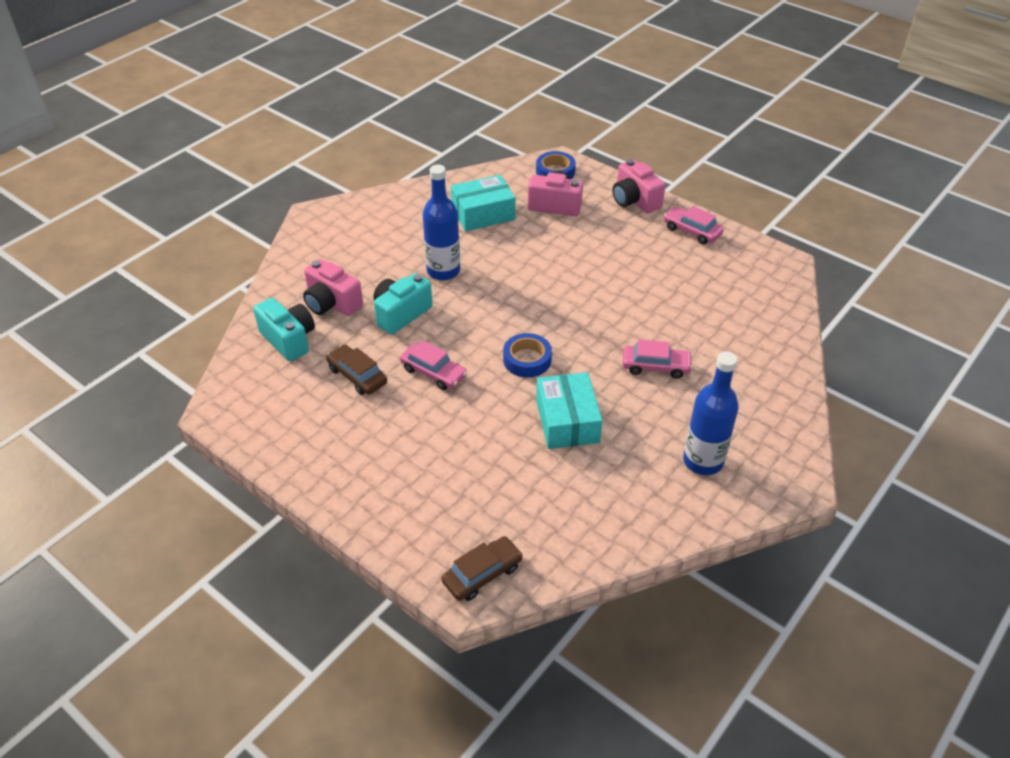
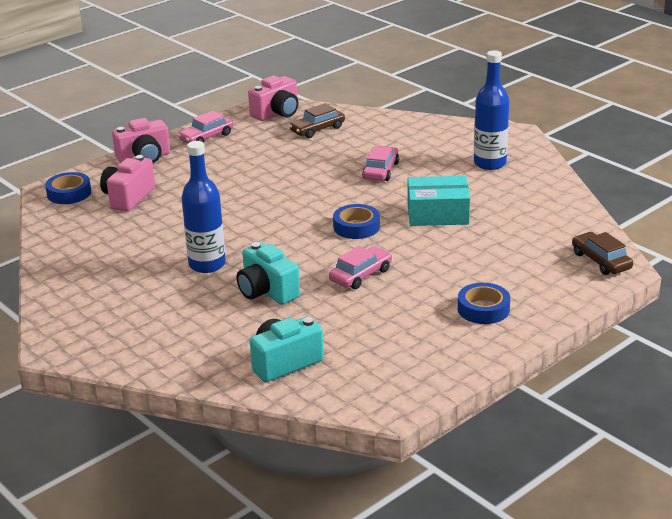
camera: 80 degrees left, 15 degrees down
pink camera [303,259,363,316] -> pink camera moved to [248,75,299,121]
brown car [326,344,387,395] -> brown car moved to [289,103,345,138]
turquoise box [451,175,516,231] -> none
none -> blue tape [458,283,510,324]

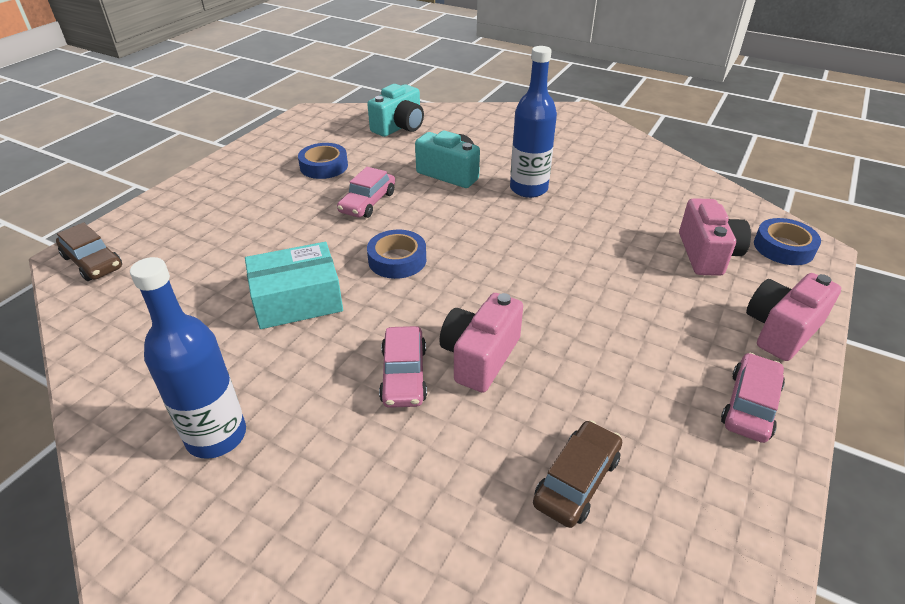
camera: 160 degrees right, 10 degrees up
pink camera [248,75,299,121] -> pink camera moved to [439,293,523,393]
blue tape [458,283,510,324] -> blue tape moved to [298,143,348,179]

